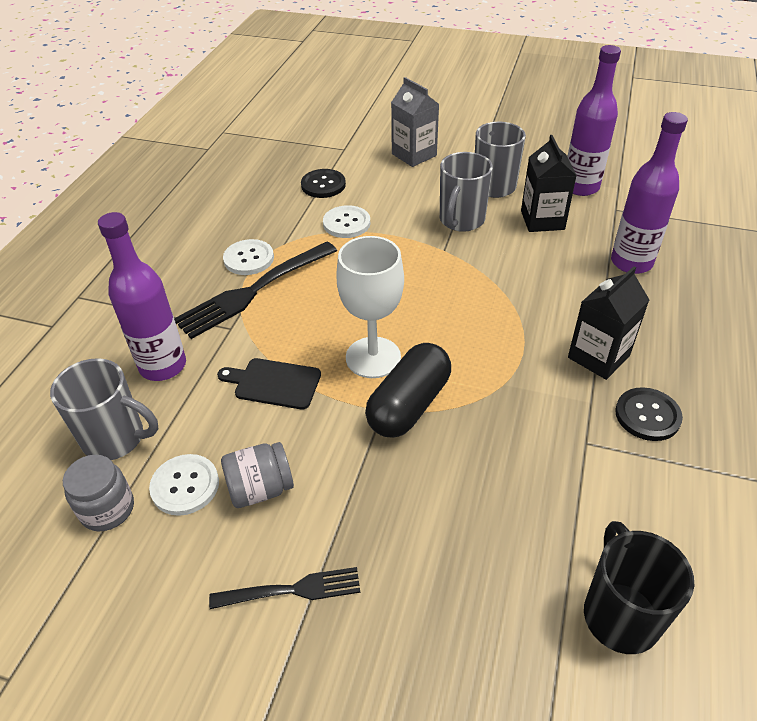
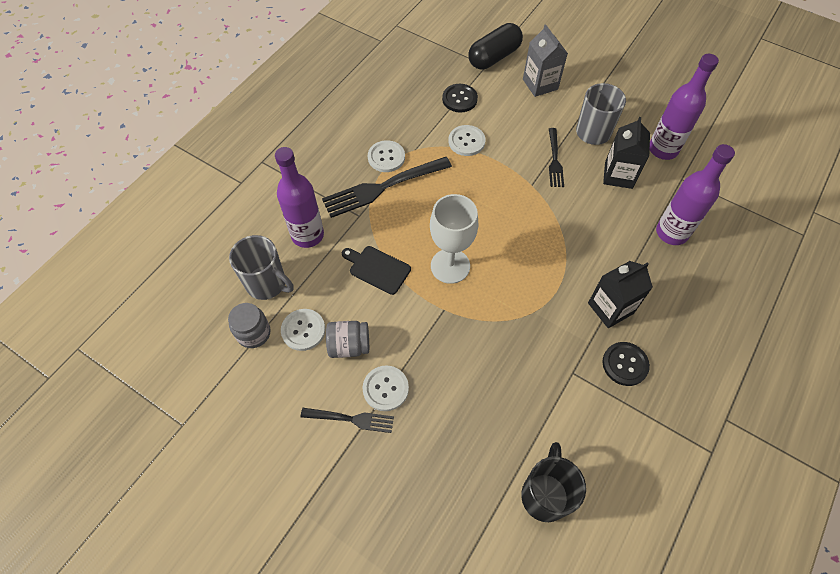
camera: 15 degrees right, 15 degrees up
black capsule [365,343,451,438] -> black capsule moved to [468,23,523,70]
grey mug [440,152,493,232] -> black fork [549,128,564,187]
none -> white button [362,366,409,411]

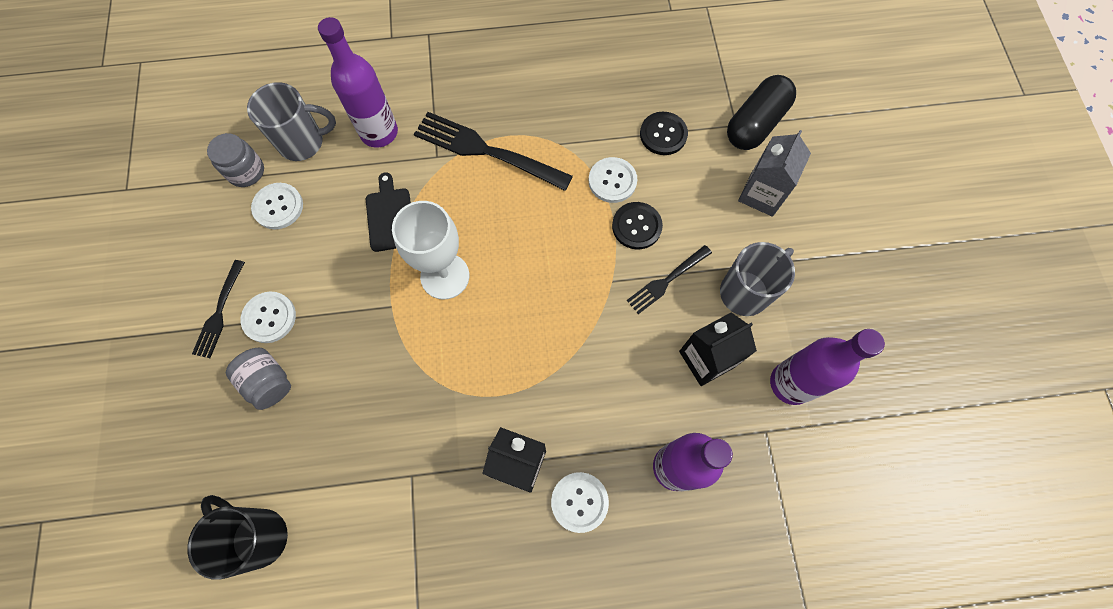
camera: 50 degrees right, 10 degrees up
grey mug [229,235,294,300] -> grey mug turned 90 degrees counterclockwise [247,82,336,161]
black fork [300,408,394,433] -> black fork turned 45 degrees clockwise [192,260,245,358]
grey jar [326,321,369,358] -> grey jar moved to [226,348,291,410]
white button [368,140,405,172] -> white button moved to [551,472,609,533]
black capsule [468,23,523,70] -> black capsule turned 60 degrees counterclockwise [727,75,796,150]
black mug [521,442,586,522] -> black mug turned 105 degrees counterclockwise [187,495,288,580]
black button [602,342,650,386] -> black button moved to [612,202,663,249]

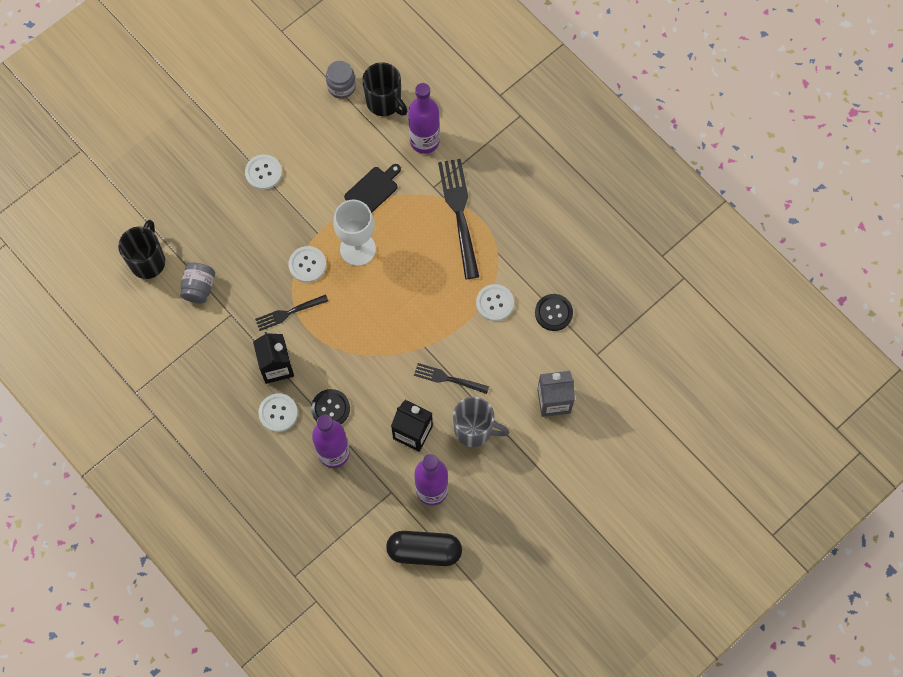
camera: 55 degrees right, 0 degrees up
black fork [192,260,245,358] -> black fork moved to [255,294,329,331]
grey jar [226,348,291,410] -> grey jar moved to [180,263,215,303]
grey mug [247,82,336,161] -> black mug [362,62,407,116]
white button [251,183,303,229] -> white button moved to [288,246,326,283]
black button [612,202,663,249] -> black button moved to [311,389,350,424]
black capsule [727,75,796,150] -> black capsule moved to [386,531,462,566]

